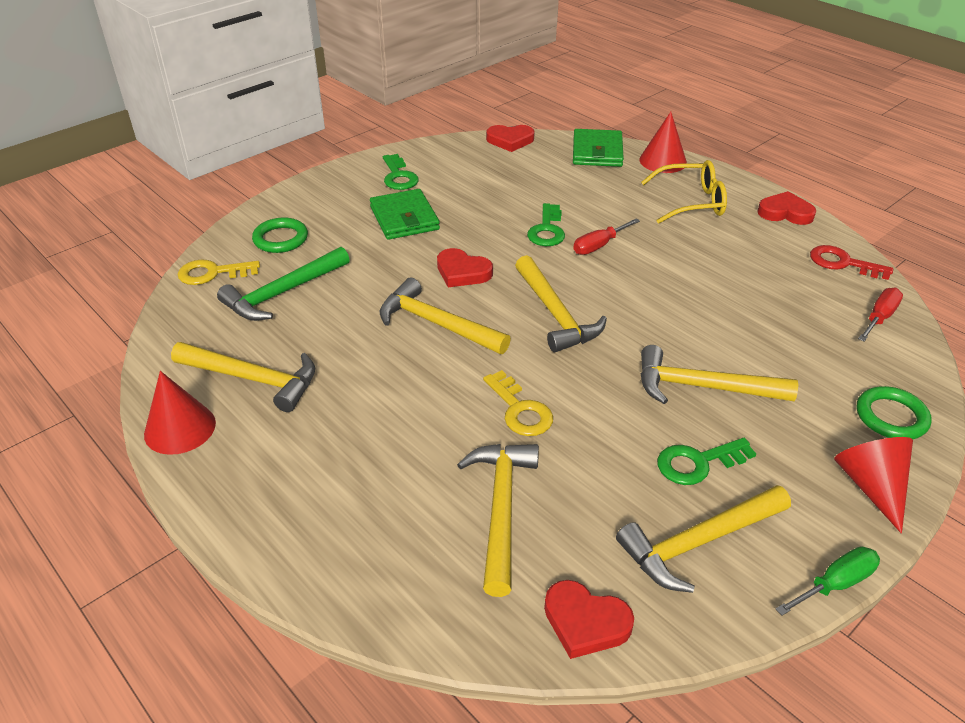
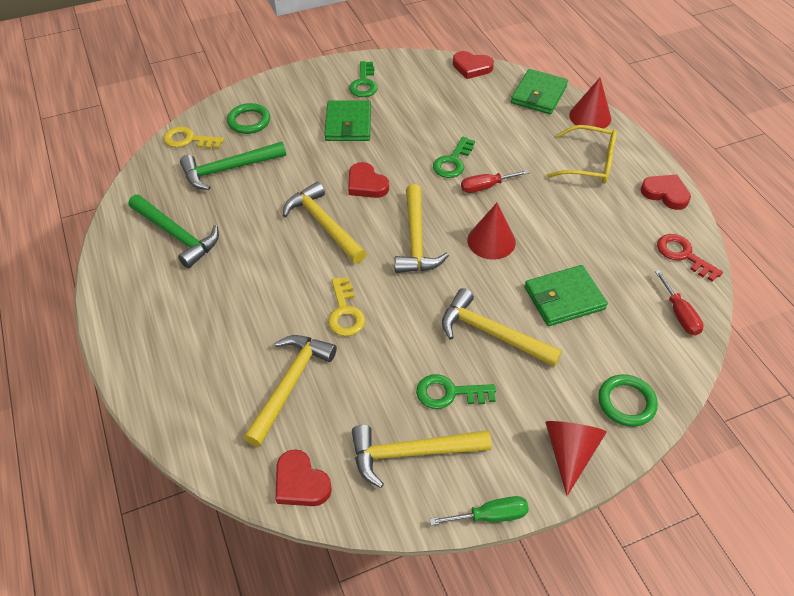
camera: 20 degrees right, 10 degrees up
red cone [144,371,216,455] -> red cone moved to [467,203,516,260]
yellow hammer [171,342,315,412] -> green hammer [128,194,219,268]
red screwdriver [858,288,903,342] -> red screwdriver turned 105 degrees clockwise [655,270,704,335]
none -> green wallet [525,265,608,326]

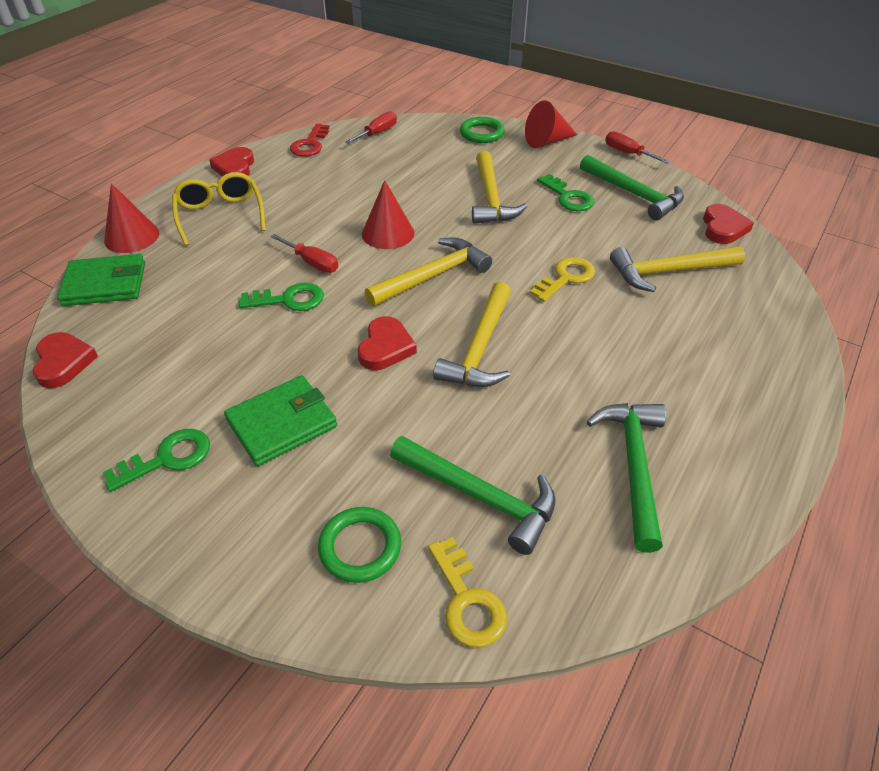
camera: 125 degrees left, 5 degrees down
yellow hammer [352,425,492,488] -> green hammer [580,155,684,220]
green screwdriver [430,496,529,525] -> red screwdriver [605,131,670,164]
green wallet [525,265,608,326] -> none

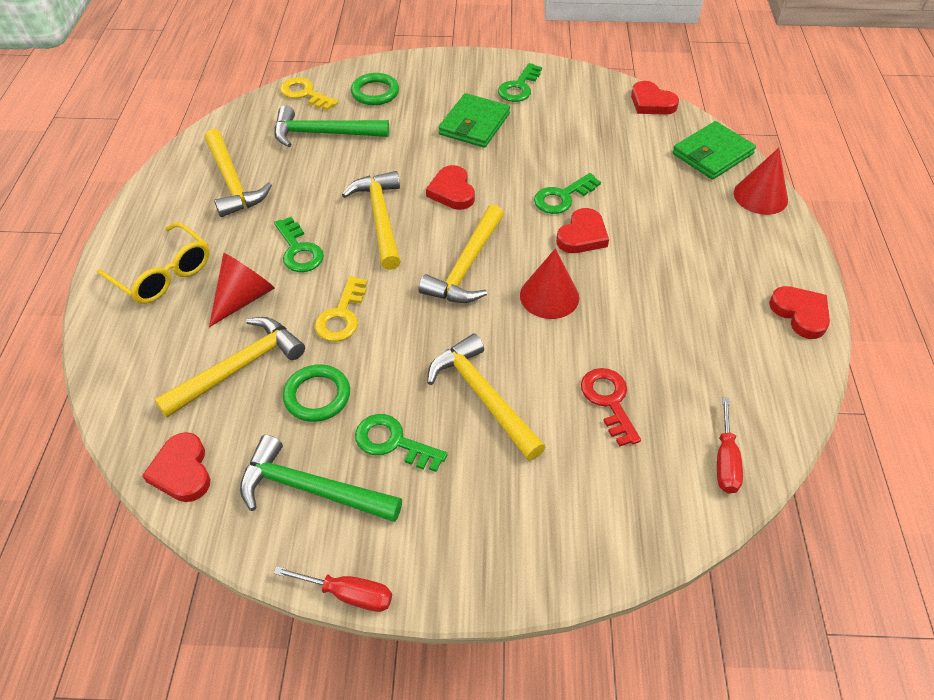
camera: 150 degrees right, 5 degrees up
yellow glasses [172,172,266,246] -> yellow glasses moved to [97,222,210,304]
red screwdriver [270,234,338,273] -> red heart [556,208,609,253]
red key [290,124,330,157] -> red key moved to [581,368,641,446]
green ring [460,117,505,143] -> green ring moved to [283,364,350,422]
red cone [525,100,577,148] -> red cone moved to [209,253,275,327]
green hammer [587,403,666,553] -> yellow hammer [204,129,272,217]
none -> green key [274,217,324,272]

